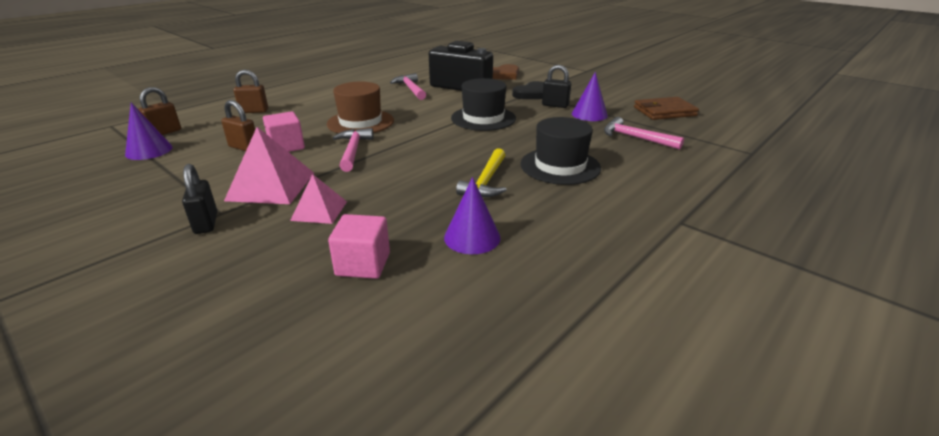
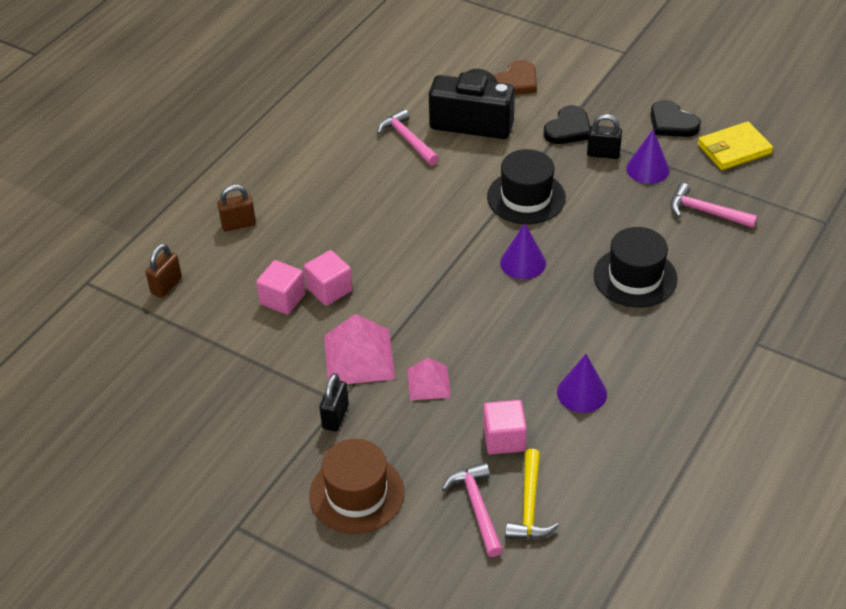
camera: 10 degrees left, 15 degrees up
purple cone [125,102,173,160] -> purple cone moved to [500,223,546,279]
black padlock [182,164,217,234] -> black padlock turned 45 degrees clockwise [319,373,349,431]
brown padlock [221,100,255,151] -> pink cube [256,260,306,315]
brown hat [327,82,394,133] -> brown hat moved to [309,439,404,534]
pink hammer [333,128,374,172] -> pink hammer moved to [442,462,503,557]
yellow hammer [456,148,506,197] -> yellow hammer moved to [505,449,559,539]
brown wallet [634,97,699,120] -> yellow wallet [697,121,773,170]
none -> black heart [650,100,701,137]

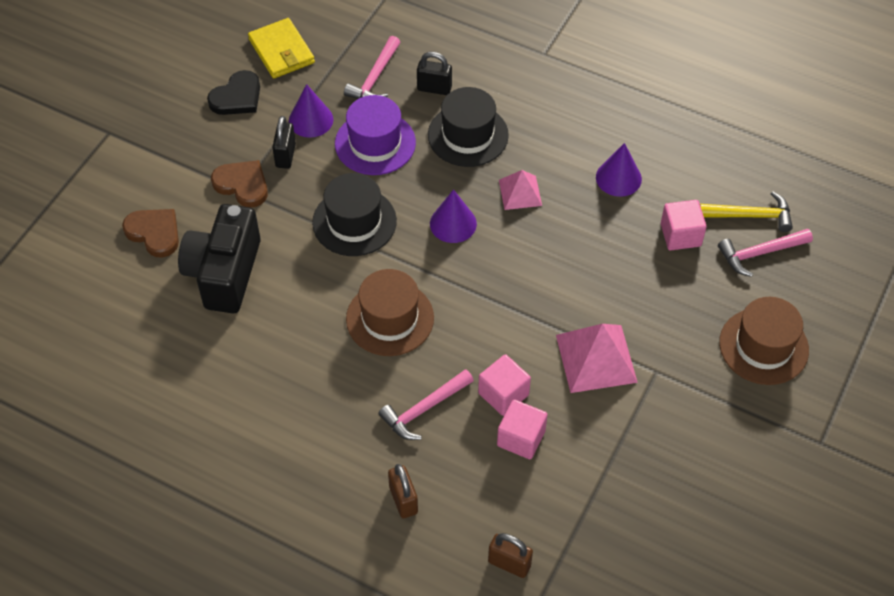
camera: 95 degrees left, 10 degrees up
black padlock [319,373,349,431] -> black padlock moved to [417,52,452,95]
pink hammer [377,109,439,166] -> pink hammer moved to [378,369,474,440]
pink pyramid [407,358,451,400] -> pink pyramid moved to [499,170,542,210]
black heart [544,105,590,144] -> brown heart [211,160,268,207]
none -> purple hat [335,95,416,175]
none -> brown hat [346,269,434,356]

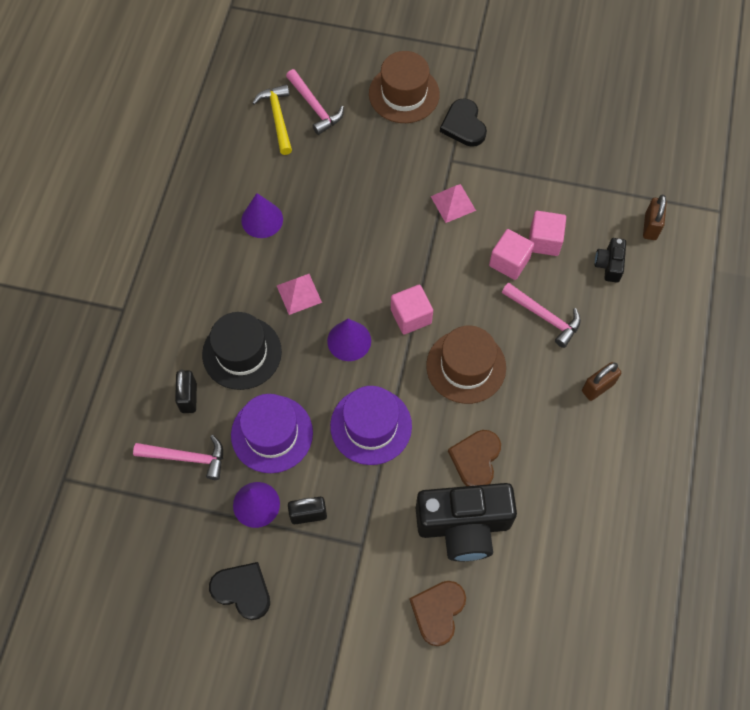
camera: 105 degrees left, 10 degrees up
brown heart [211,160,268,207] -> brown heart moved to [448,430,501,486]
yellow wallet [248,18,315,78] -> none
black hat [312,173,397,256] -> purple hat [330,386,412,465]
brown padlock [388,464,418,518] -> brown padlock moved to [582,362,621,401]
pink pyramid [556,324,638,393] -> pink pyramid [431,184,476,223], size x0.60
pink cube [661,200,707,250] -> pink cube moved to [391,285,433,334]
none -> black heart [440,98,487,147]
none -> black camera [595,238,626,283]

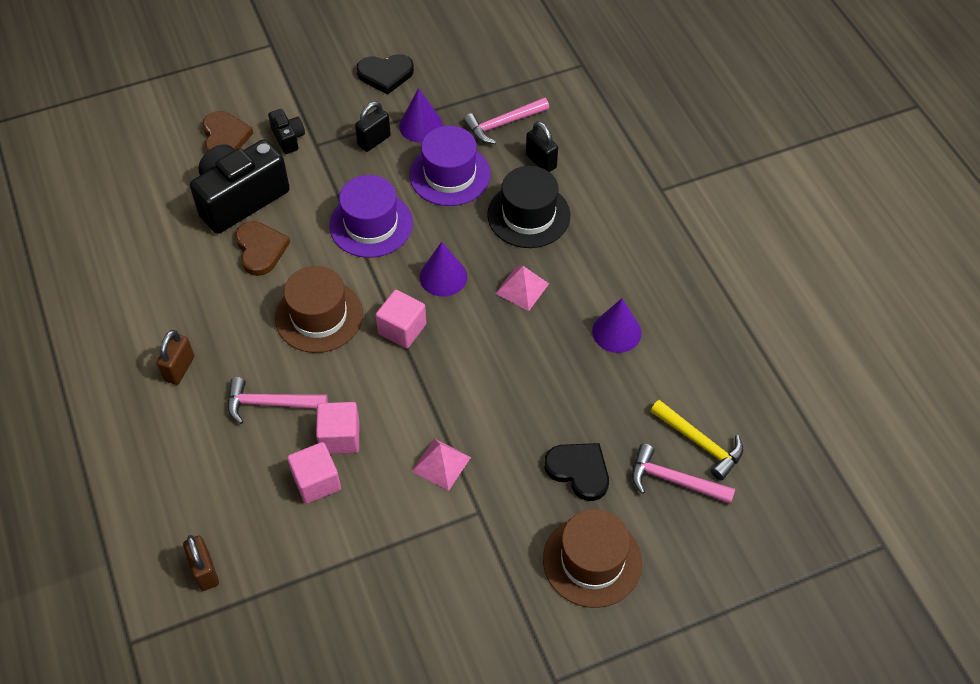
camera: 145 degrees right, 10 degrees down
black heart [440,98,487,147] -> black heart moved to [544,443,609,501]
black camera [595,238,626,283] -> black camera moved to [268,109,305,154]

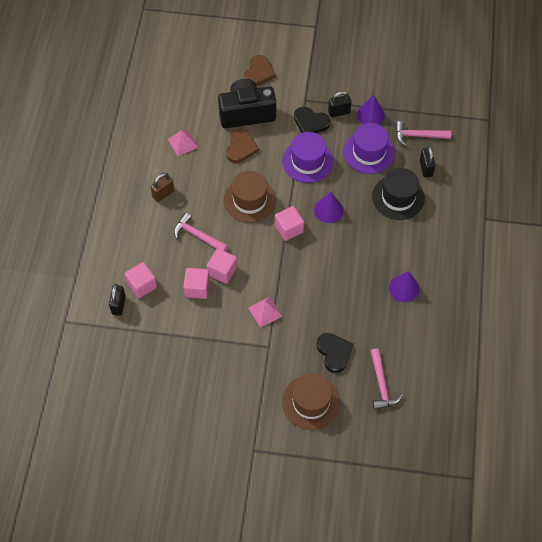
camera: 30 degrees right, 5 degrees up
brown padlock [183,535,219,591] -> black padlock [109,284,126,316]
black camera [268,109,305,154] -> none
black heart [356,54,414,95] -> black heart moved to [294,107,330,133]
pink pyramid [495,266,549,311] -> pink pyramid moved to [168,130,199,156]
pink hammer [632,444,735,504] -> pink hammer turned 150 degrees counterclockwise [370,348,403,410]
yellow hammer [651,400,743,480] -> none
none -> pink cube [125,262,157,298]

